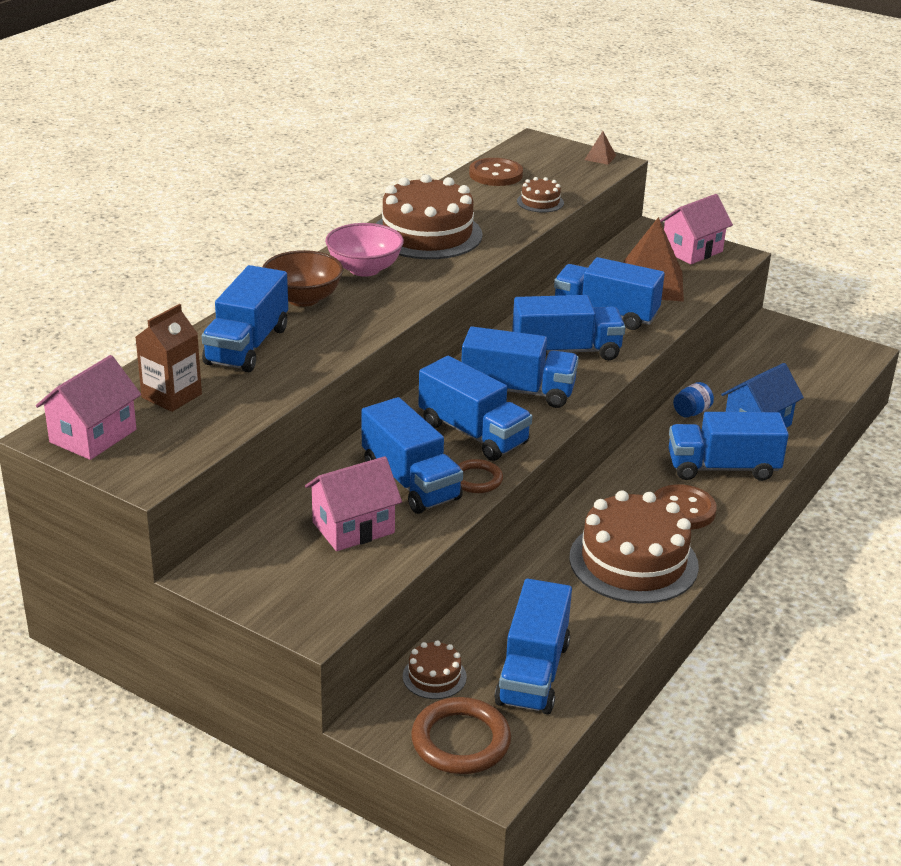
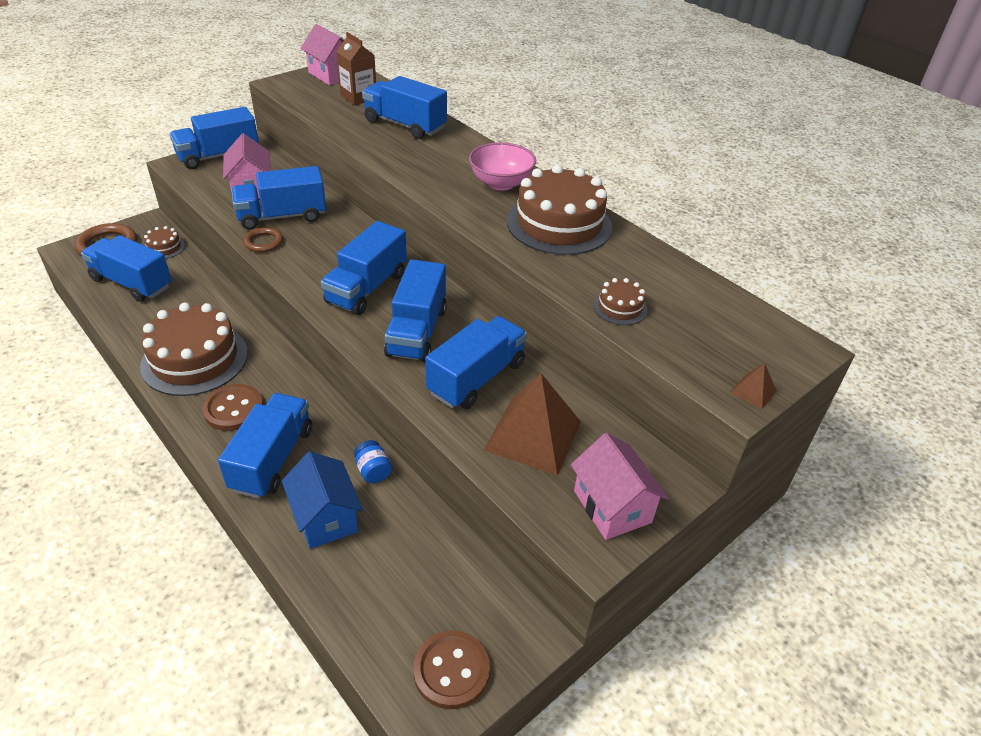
camera: 105 degrees right, 10 degrees up
brown bowl [263,250,343,307] -> none
blue truck [418,356,532,461] -> blue truck moved to [169,107,259,169]
brown button [469,158,523,186] -> brown button moved to [414,631,490,709]

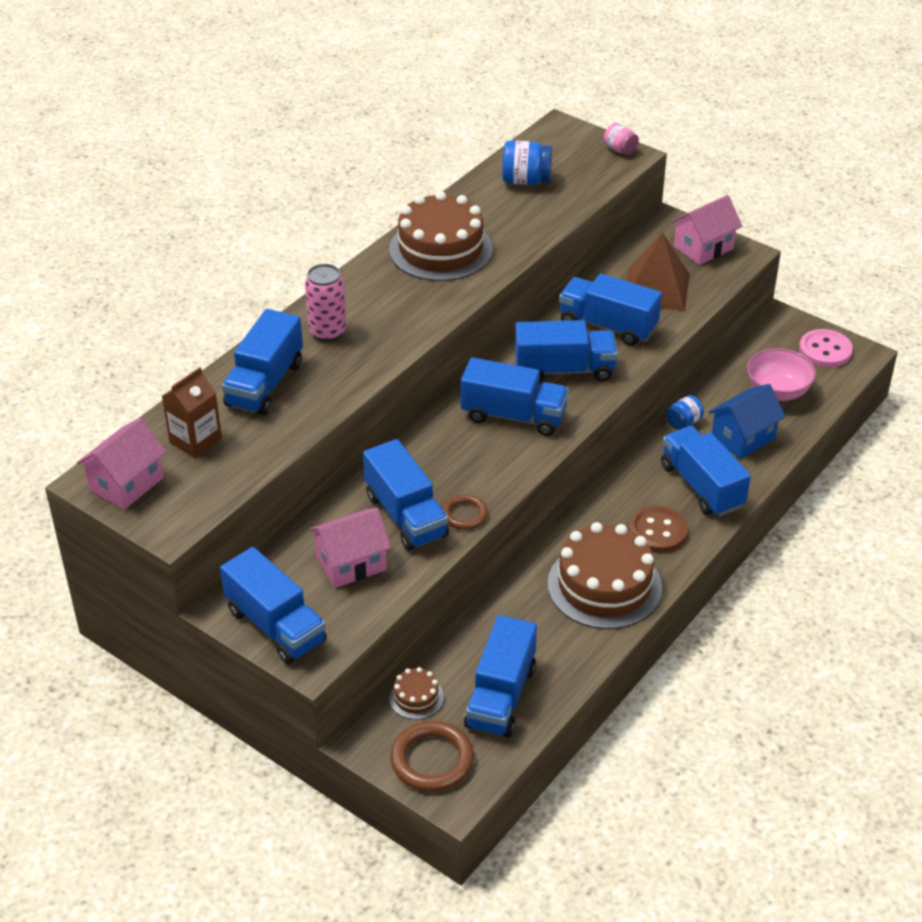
camera: 100 degrees left, 0 degrees up
blue truck [218,393,312,499] -> blue truck turned 60 degrees clockwise [661,426,751,516]
brown button [414,631,490,709] -> pink button [799,329,853,368]
pink bowl [469,142,536,191] -> pink bowl moved to [747,348,816,401]
brown cake [593,278,647,325] -> none
brown pyramid [730,363,777,409] -> pink jar [604,123,639,155]
none -> pink can [305,264,346,342]
none -> blue jar [502,141,552,185]

